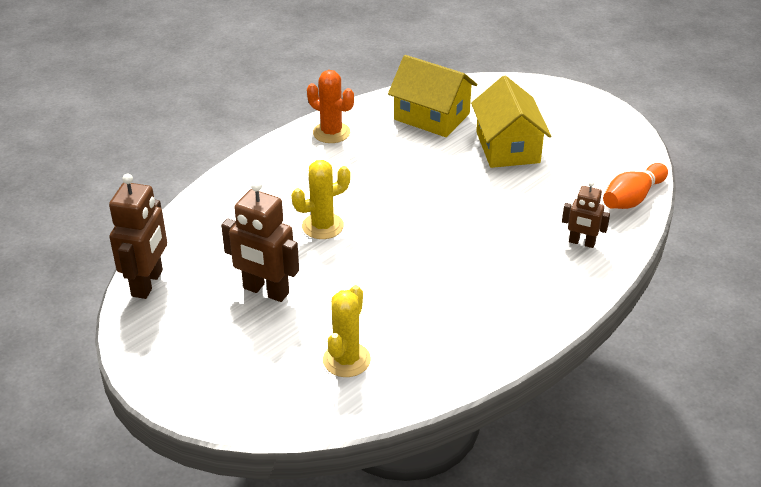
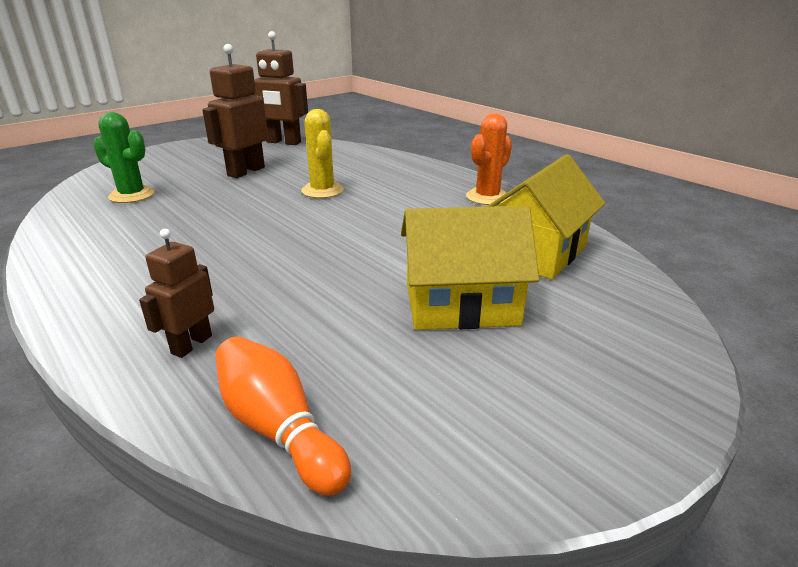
camera: 95 degrees right, 10 degrees down
yellow cactus [323,285,371,377] -> green cactus [93,112,155,203]

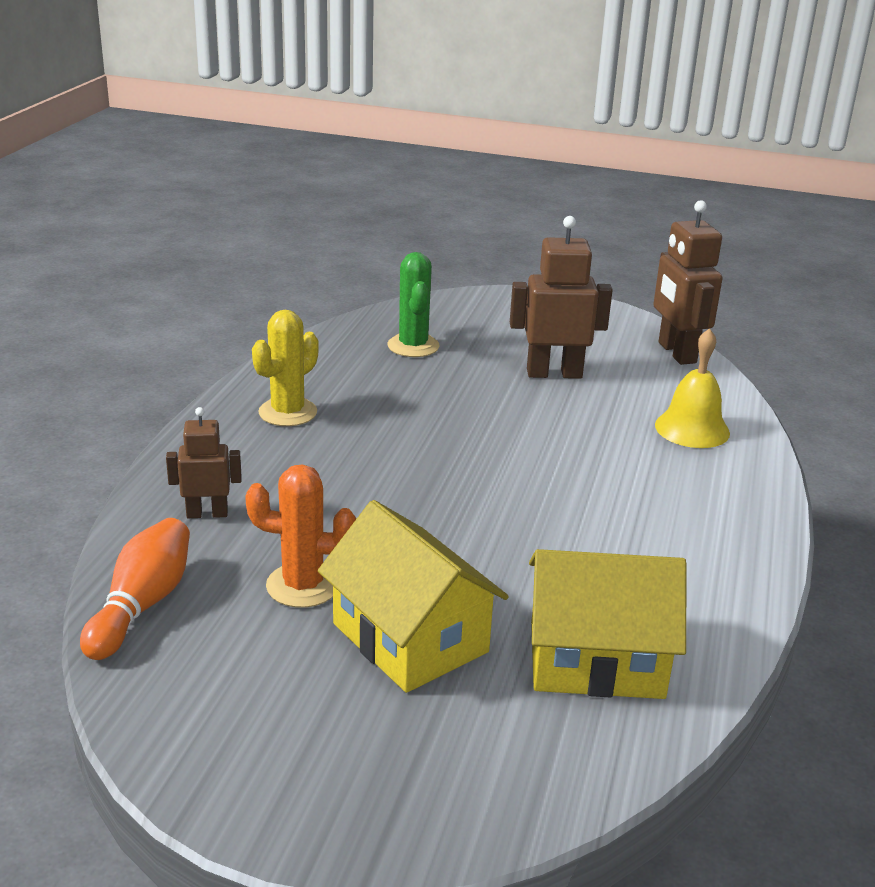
camera: 55 degrees right, 0 degrees up
yellow cactus [301,109,344,198] -> yellow cactus moved to [252,310,319,426]
orange cactus [466,113,512,205] -> orange cactus moved to [245,464,357,608]
none -> yellow bell [655,328,730,448]

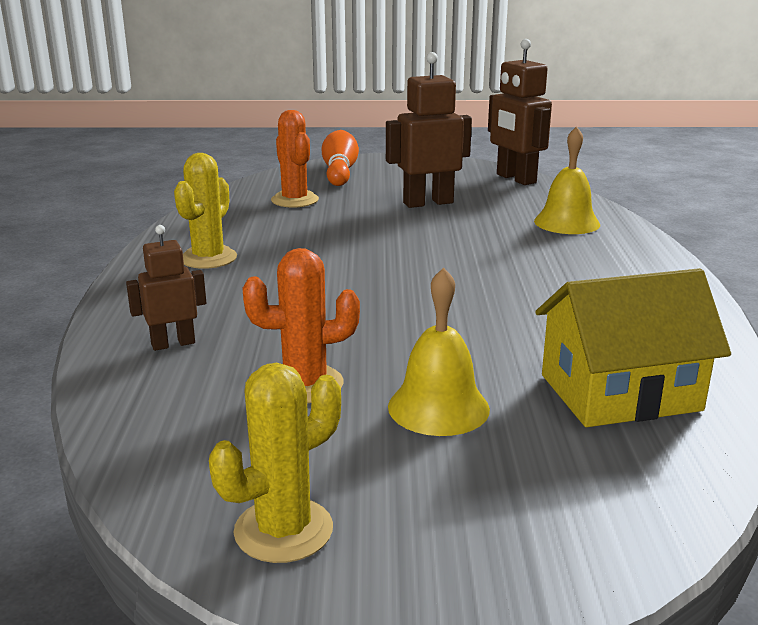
camera: 15 degrees left, 5 degrees down
orange bowling pin [80,518,190,660] -> orange bowling pin moved to [321,130,359,186]
yellow house [318,500,509,693] -> yellow bell [388,267,490,436]
green cactus [388,252,440,357] -> orange cactus [271,110,319,208]
none -> yellow cactus [209,363,341,563]

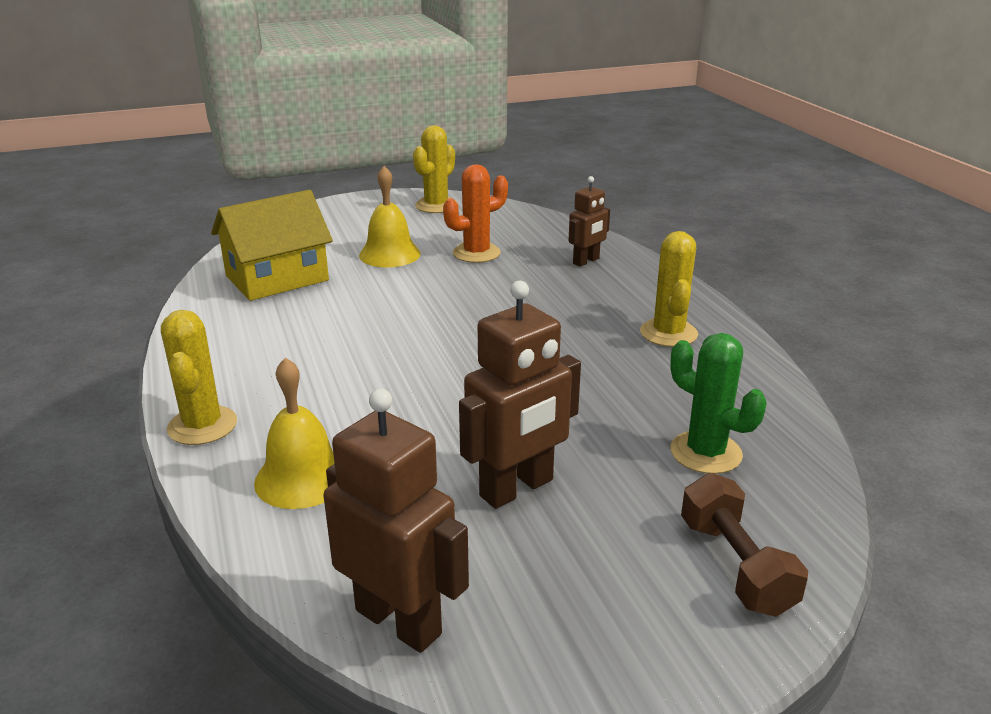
camera: 160 degrees right, 5 degrees up
orange cactus [271,110,319,208] -> green cactus [670,333,767,474]
orange bowling pin [321,130,359,186] -> brown dumbbell [681,473,808,617]
none -> yellow cactus [161,310,237,445]

